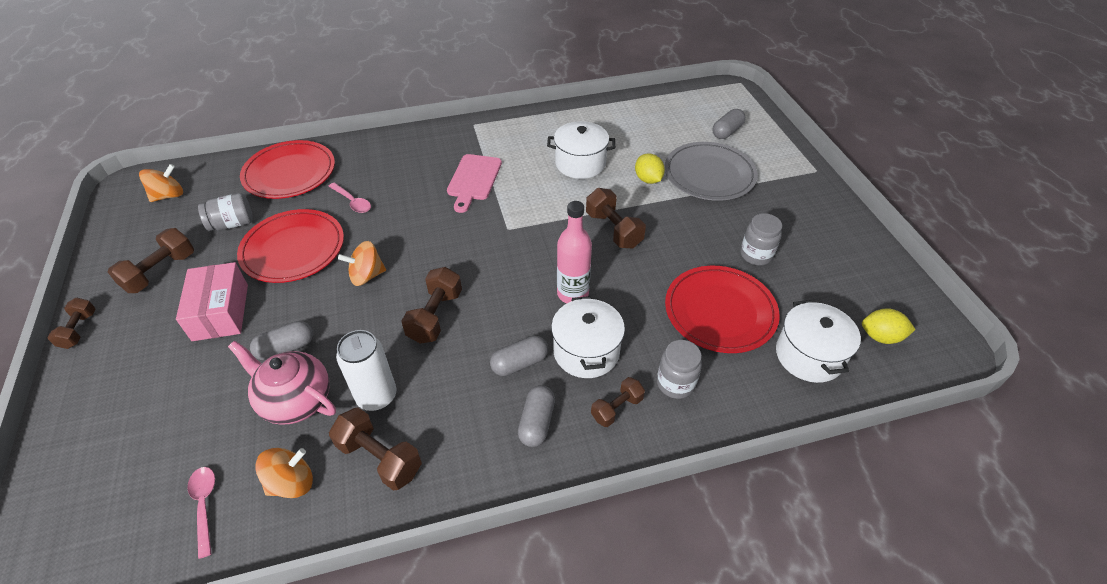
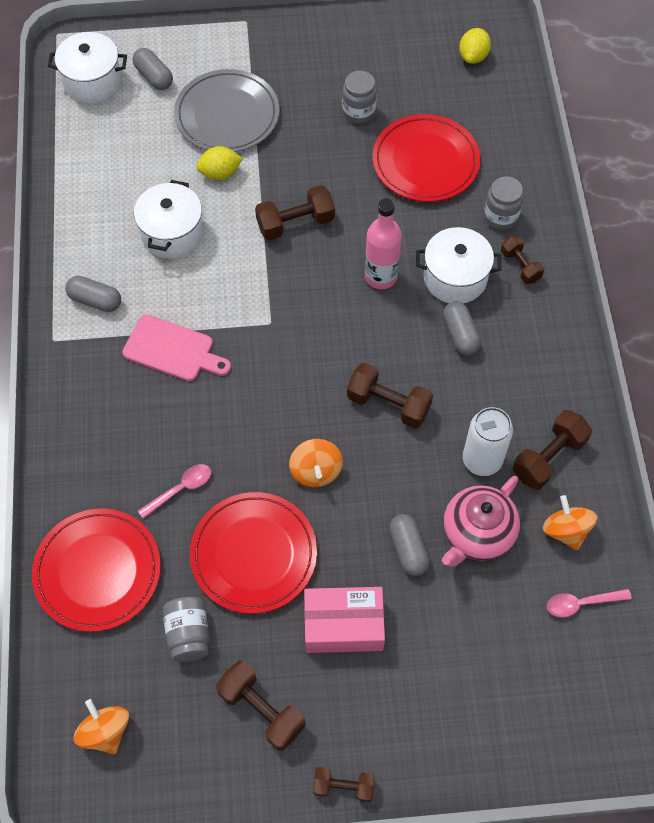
camera: 80 degrees left, 15 degrees up
grey capsule [518,385,555,447] -> grey capsule moved to [65,276,121,312]
white pot [776,300,861,383] -> white pot moved to [48,32,127,103]

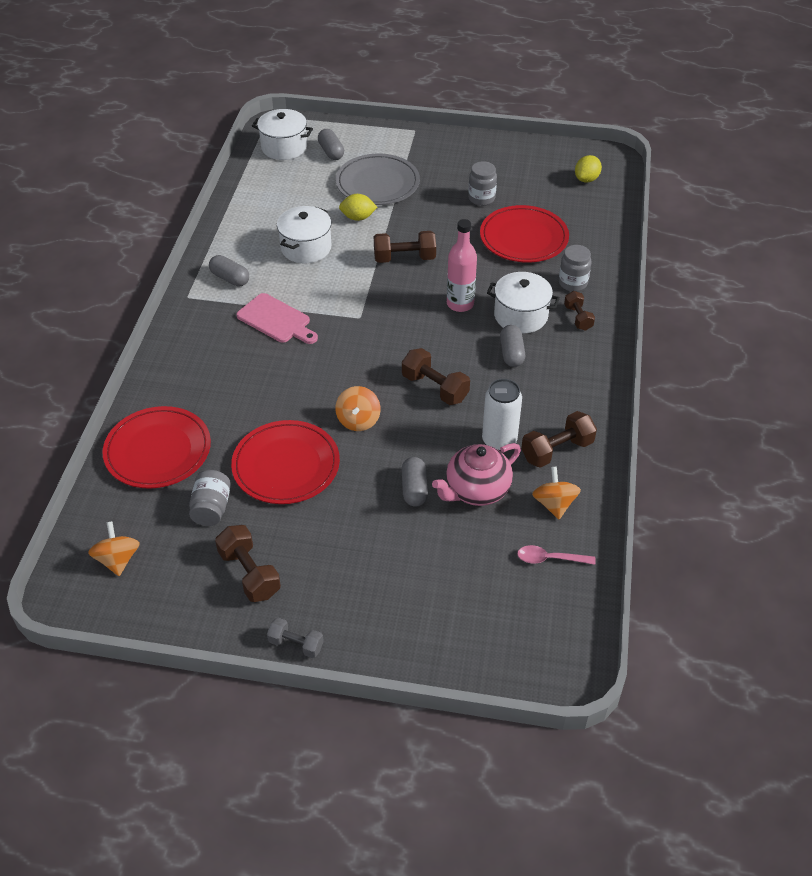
camera: 15 degrees right, 15 degrees down
pink spoon [138,464,211,519] -> none
pink box [304,587,385,653] -> none
brown dumbbell [313,767,375,802] -> grey dumbbell [267,618,324,658]

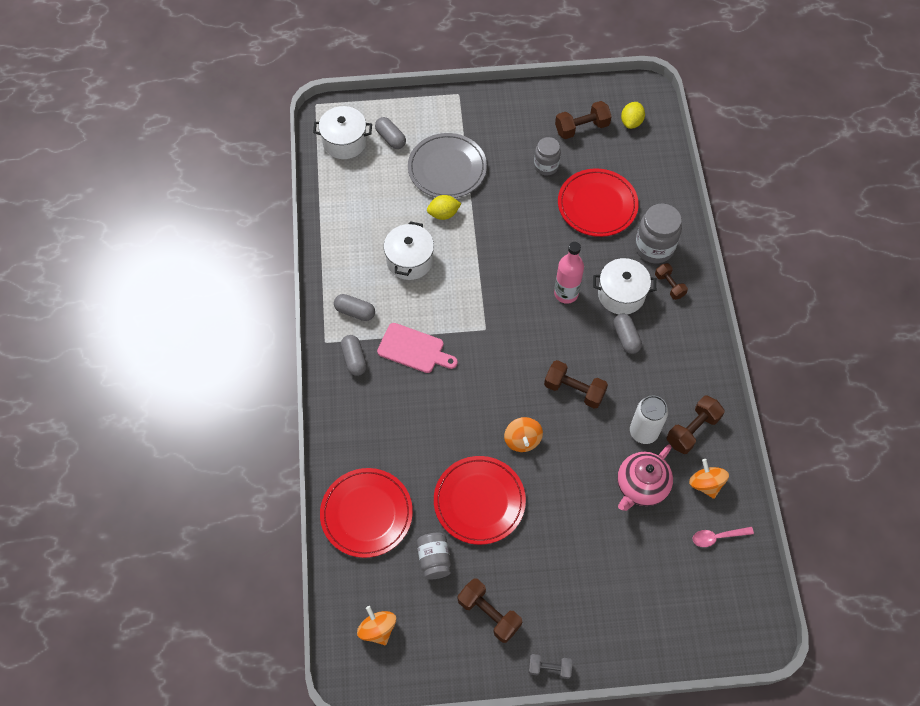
camera: 15 degrees left, 15 degrees up
brown dumbbell [374,231,436,263] -> brown dumbbell moved to [555,101,612,139]
grey capsule [402,457,428,507] -> grey capsule moved to [341,335,367,376]
grey jar [559,245,591,292] -> grey jar [635,203,682,263], size x1.54

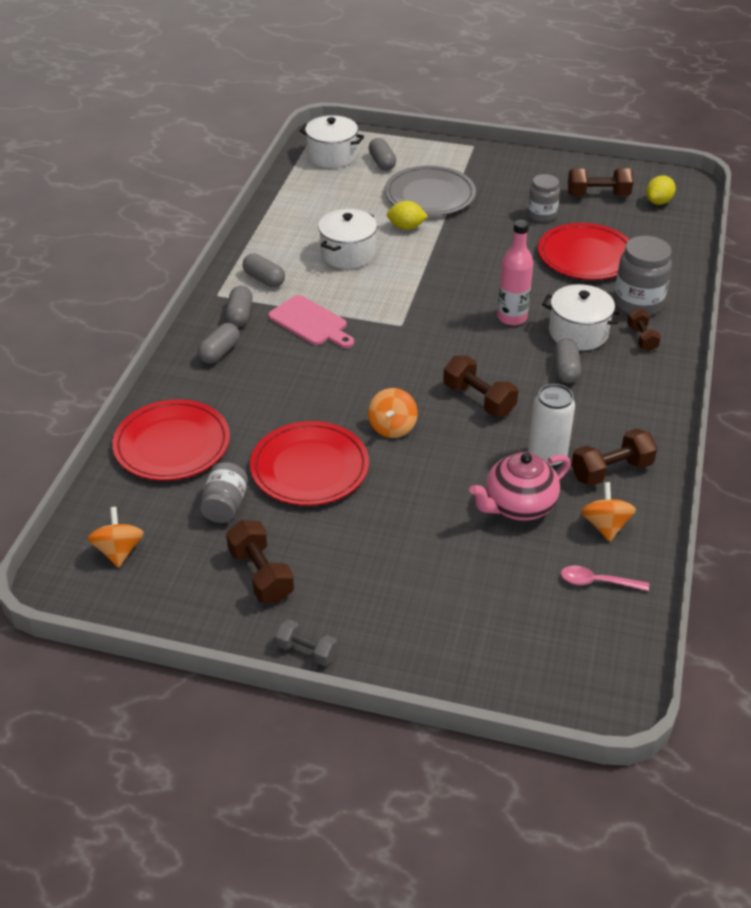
camera: 20 degrees right, 20 degrees down
none -> grey capsule [197,323,240,364]

